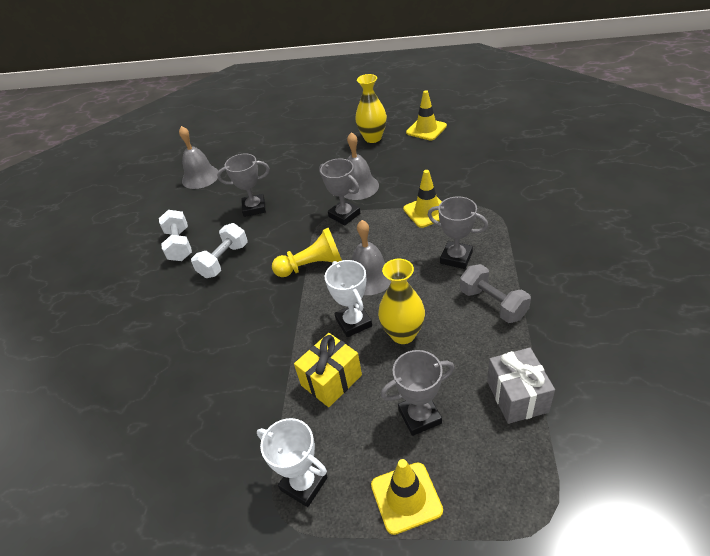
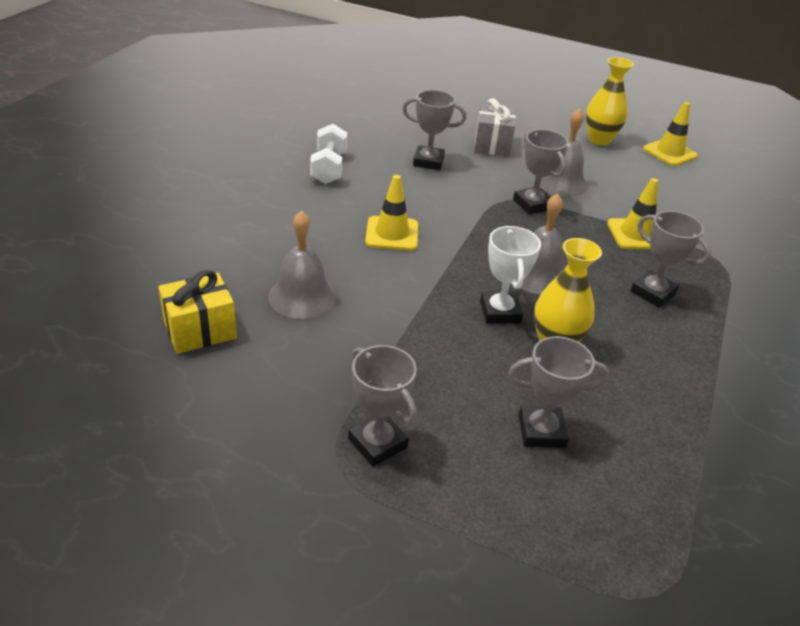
camera: 10 degrees right, 5 degrees down
grey bell [179,126,219,189] -> grey bell moved to [268,211,336,319]
white dumbbell [191,223,248,278] -> none
white trophy [257,418,328,507] -> grey trophy [348,345,417,467]
yellow pawn [272,228,342,277] -> none
yellow gift [294,333,362,407] -> yellow gift moved to [158,270,237,354]
yellow traffic cone [371,459,443,535] -> yellow traffic cone moved to [365,175,418,251]
grey dumbbell [460,264,531,323] -> none
grey gift [487,348,555,424] -> grey gift moved to [474,98,516,157]

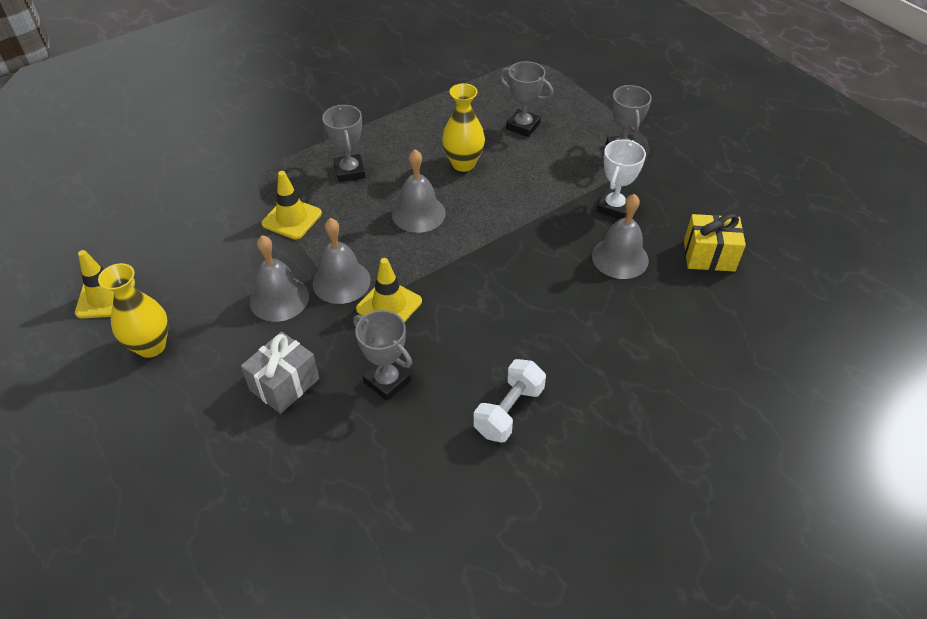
camera: 145 degrees left, 10 degrees up
yellow traffic cone [365,175,418,251] -> yellow traffic cone moved to [356,258,422,322]
white trophy [480,226,541,324] -> white trophy moved to [597,139,646,219]
grey trophy [513,129,568,214] -> grey bell [313,218,371,304]

